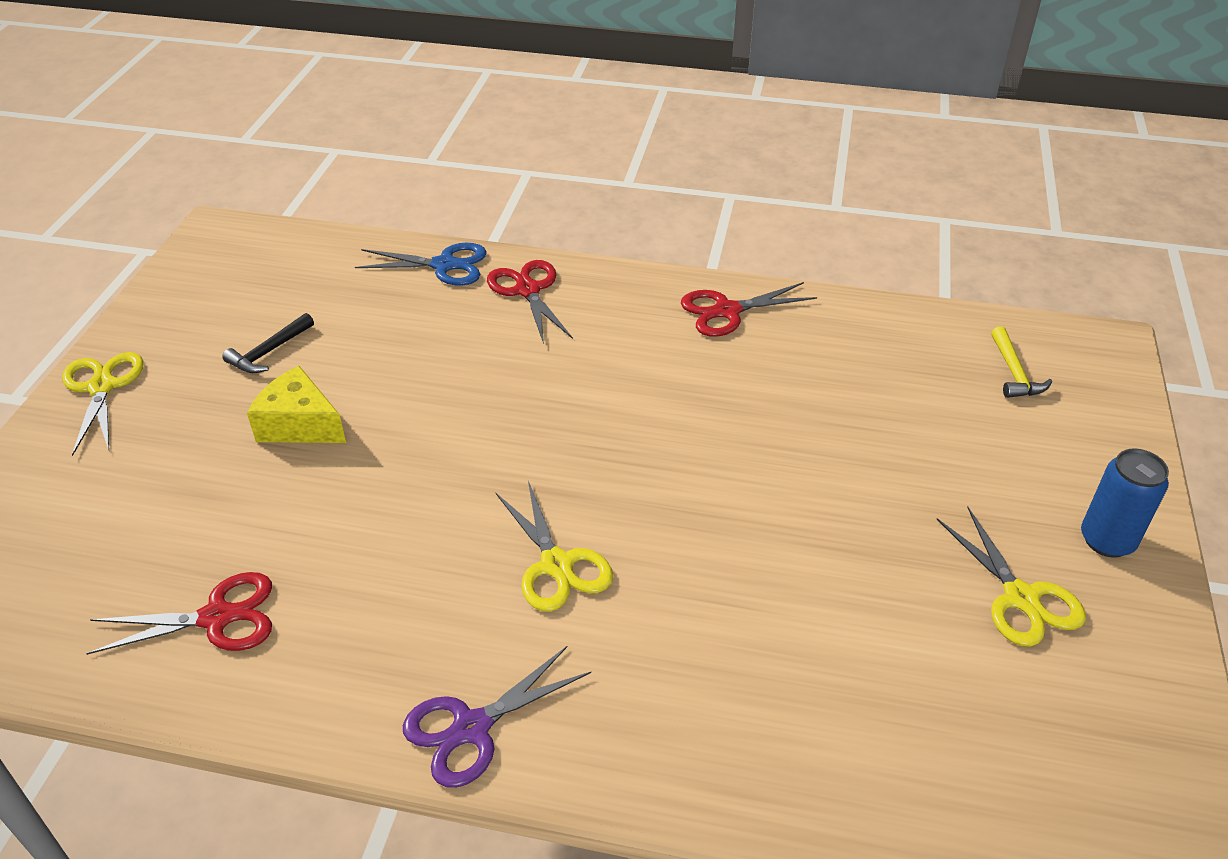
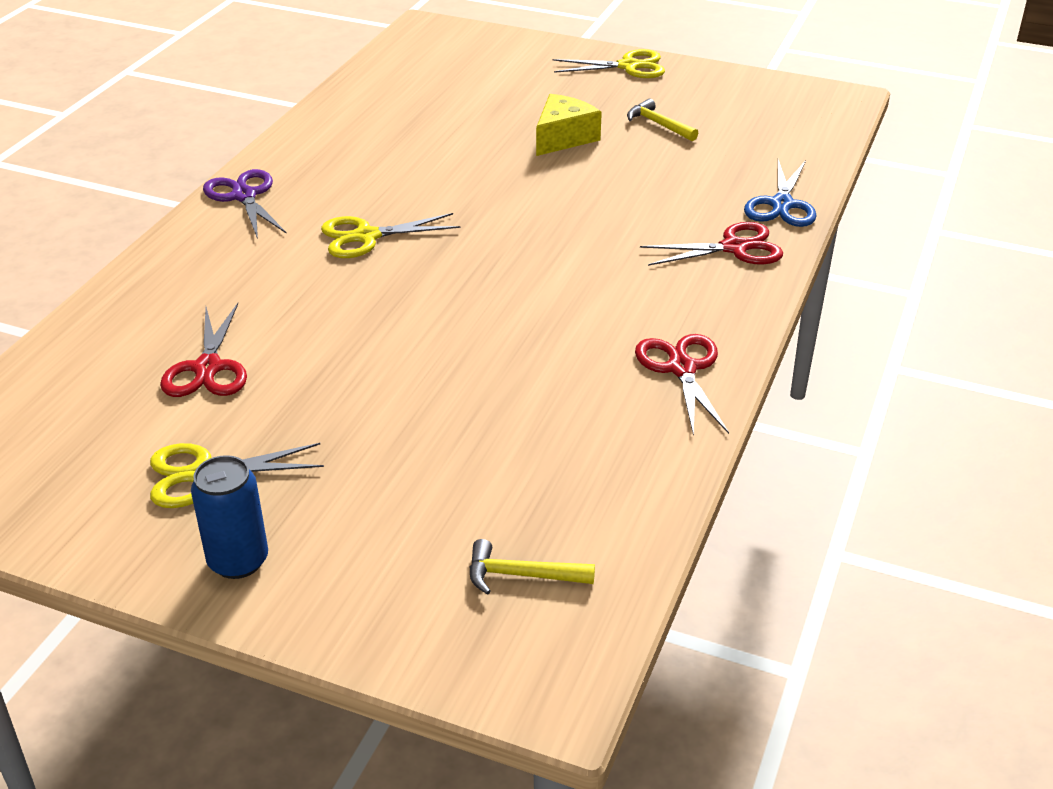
camera: 100 degrees right, 5 degrees down
red scissors [86,572,272,655] -> red scissors moved to [160,303,247,397]
black hammer [222,313,314,373] -> yellow hammer [627,98,698,141]

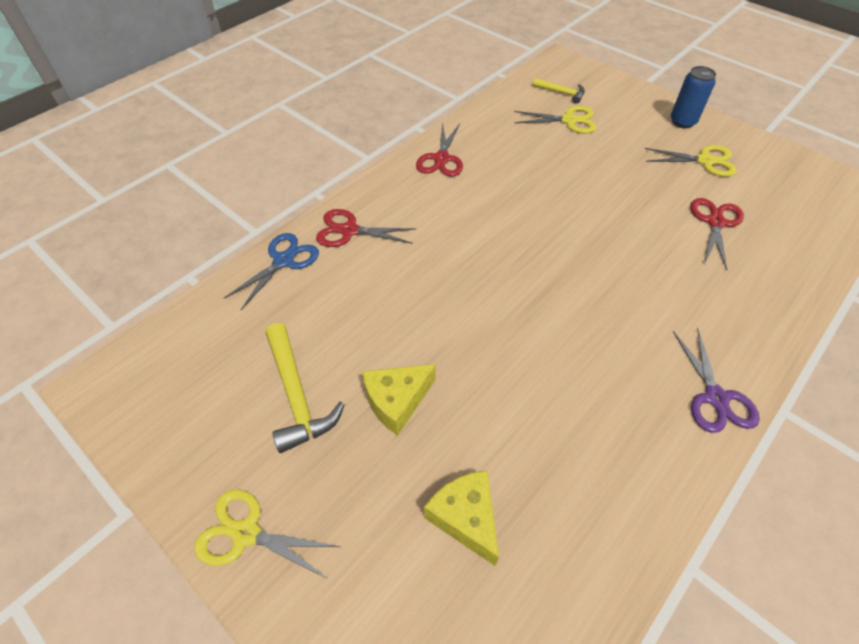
camera: 160 degrees left, 15 degrees up
yellow scissors [321,213,461,258] -> yellow scissors moved to [514,106,596,133]
yellow hammer [627,98,698,141] -> yellow hammer [265,323,345,453], size x1.71
none -> yellow cheese [424,470,499,566]

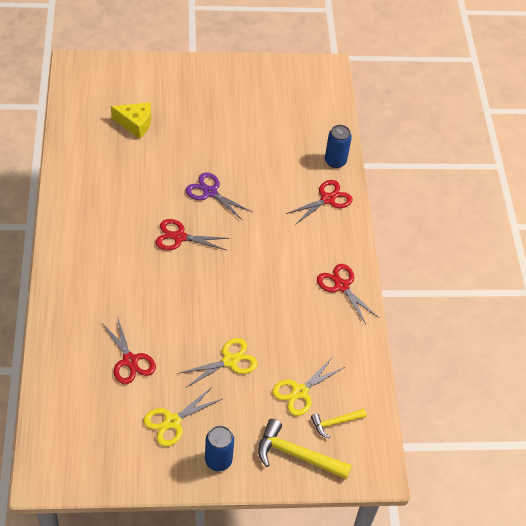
camera: 130 degrees right, 0 degrees up
yellow scissors [194,489,340,579] -> yellow scissors moved to [178,338,258,388]
blue scissors [224,233,319,310] -> blue can [325,125,352,168]
yellow hammer [265,323,345,453] -> yellow hammer moved to [258,419,352,480]
yellow cheese [363,364,436,436] -> none
purple scissors [673,328,760,433] -> purple scissors moved to [186,173,252,221]
none -> red scissors [155,219,230,250]

